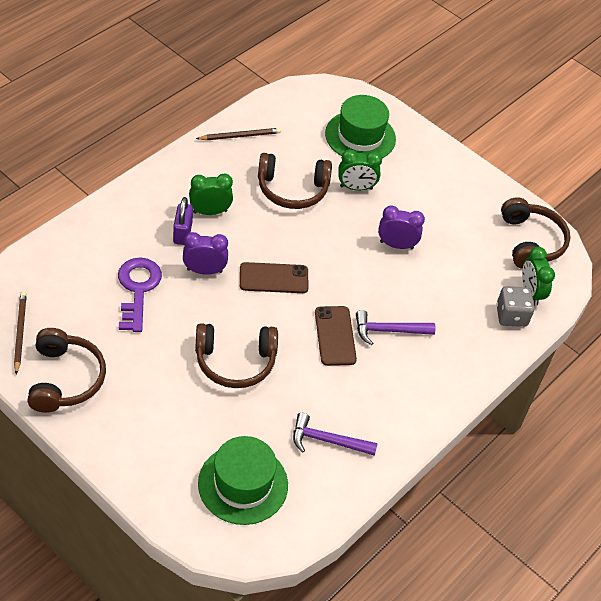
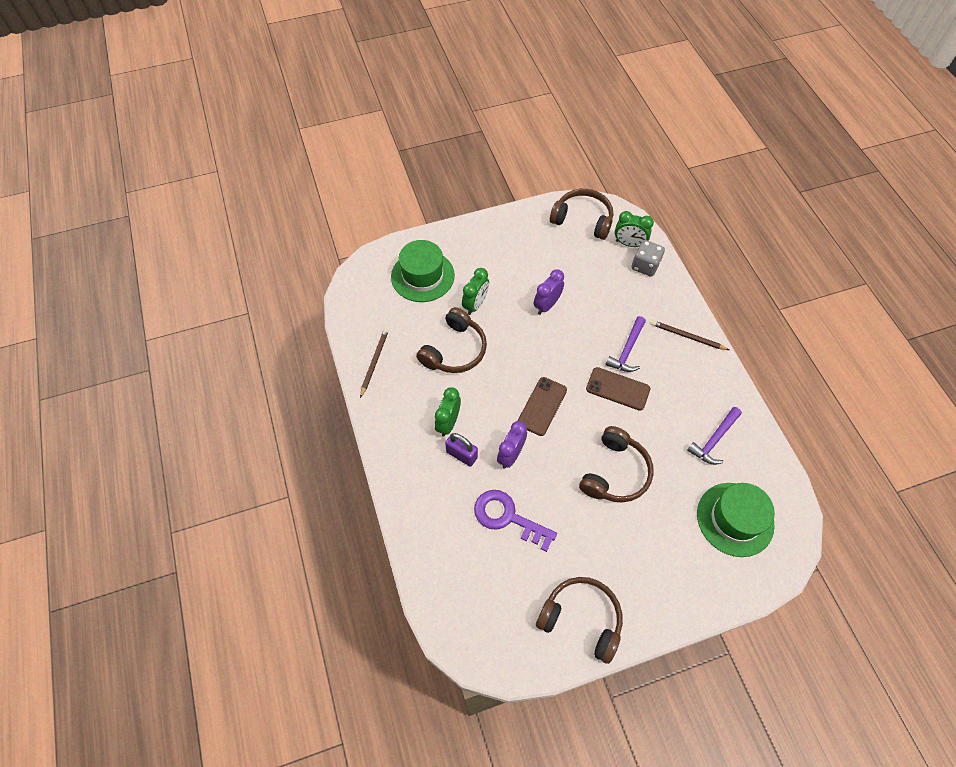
camera: 55 degrees left, 10 degrees up
brown pencil [14,291,27,375] -> brown pencil moved to [651,320,729,350]

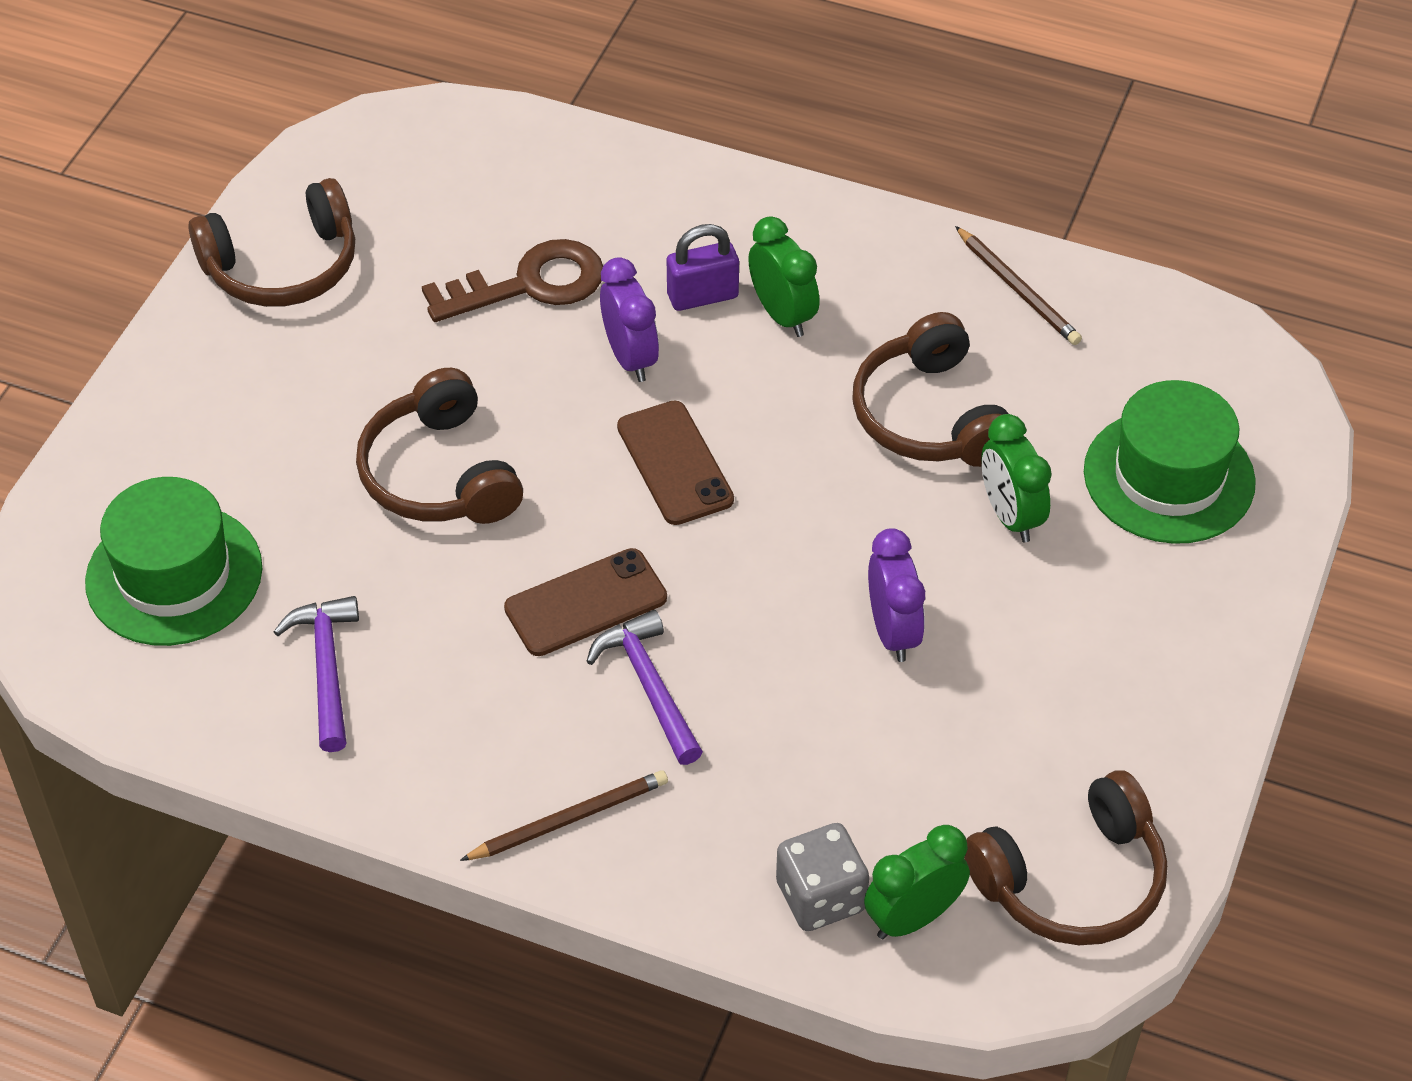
camera: 130 degrees right, 10 degrees down
purple key [474,490,557,552] -> brown key [422,239,603,322]

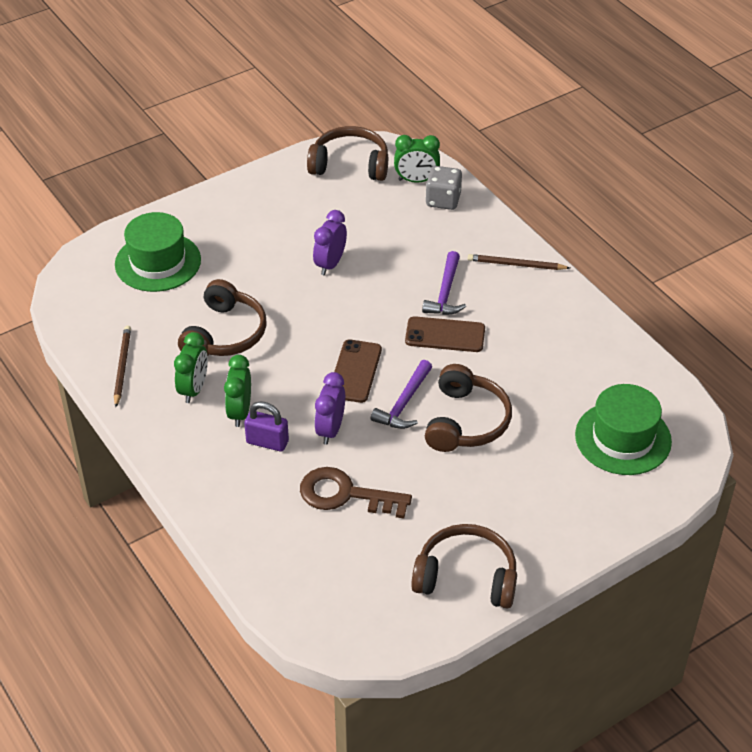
camera: 145 degrees left, 5 degrees down
purple hammer [274,596,359,752] -> purple hammer moved to [371,360,432,429]
green clock [981,414,1052,542] -> green clock moved to [174,332,208,403]

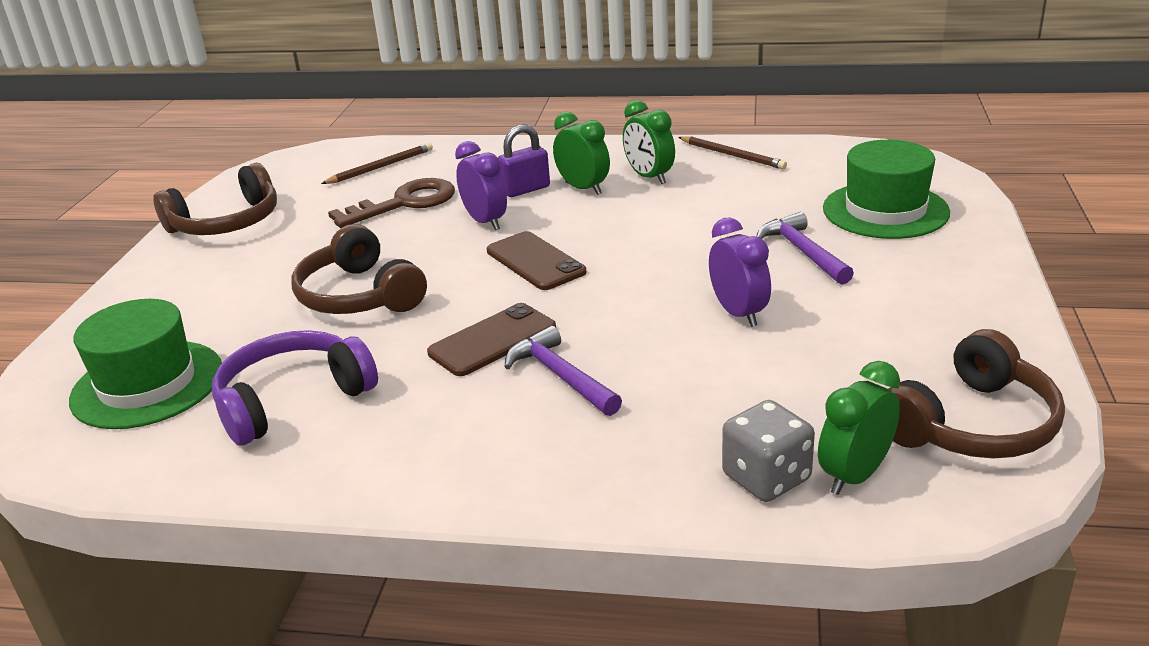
camera: 135 degrees right, 15 degrees down
brown headphones [178,279,267,356] -> none
purple hammer [371,360,432,429] -> purple hammer moved to [756,212,854,285]
brown pencil [468,254,570,270] -> brown pencil moved to [321,143,433,184]
none -> purple headphones [212,330,378,446]

